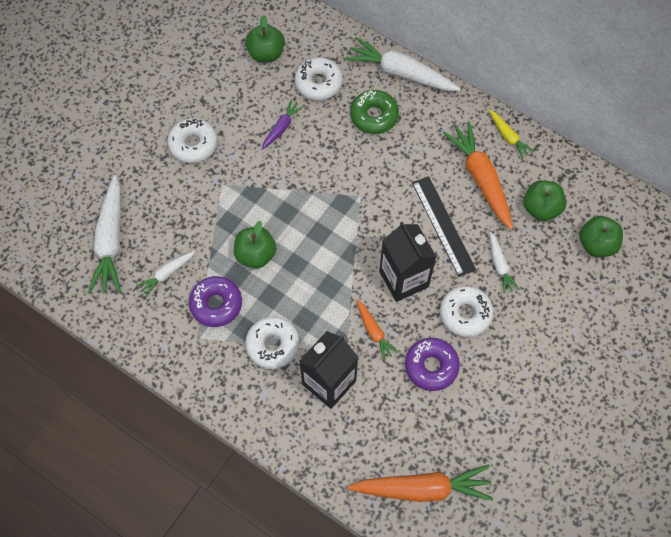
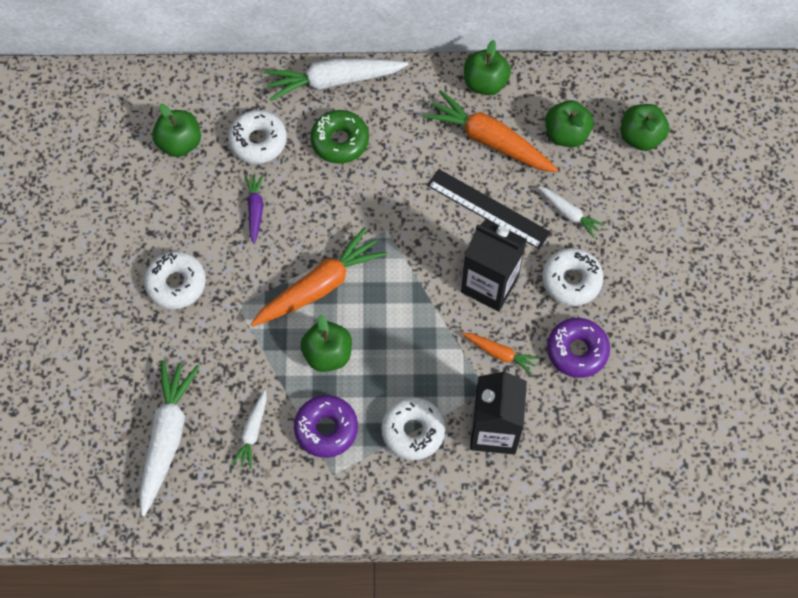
camera: 35 degrees left, 0 degrees up
white carrot [88,175,121,293] -> white carrot turned 135 degrees counterclockwise [139,360,199,516]
orange carrot [348,465,493,502] -> orange carrot moved to [251,227,387,327]
yellow carrot [489,110,534,159] -> green apple [464,40,511,95]

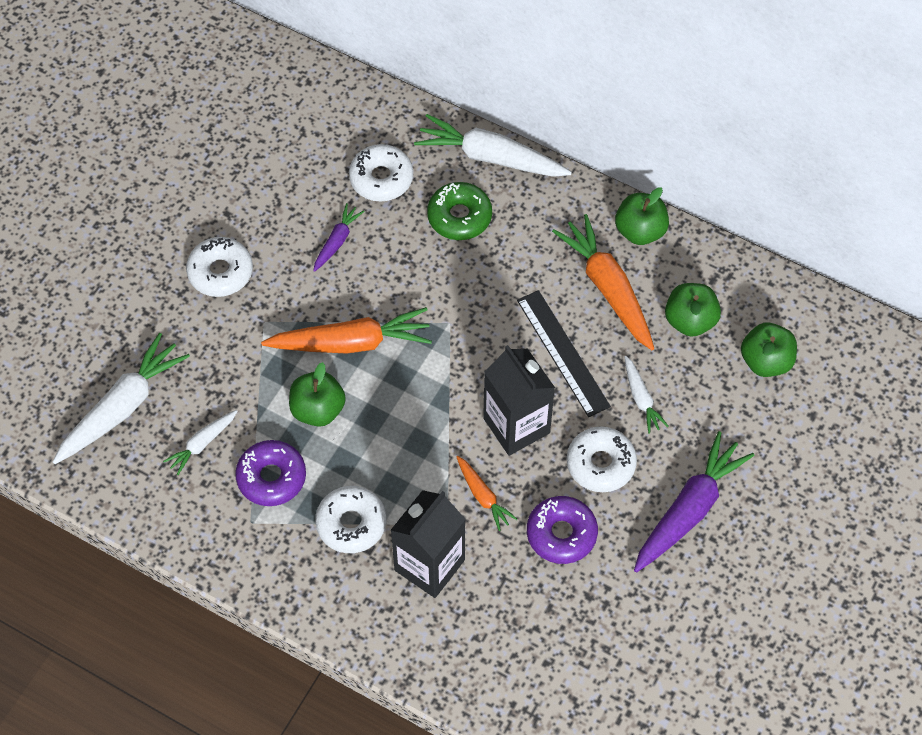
camera: 30 degrees right, 5 degrees down
green apple [152,104,201,157] -> none
none -> purple carrot [634,431,754,572]

